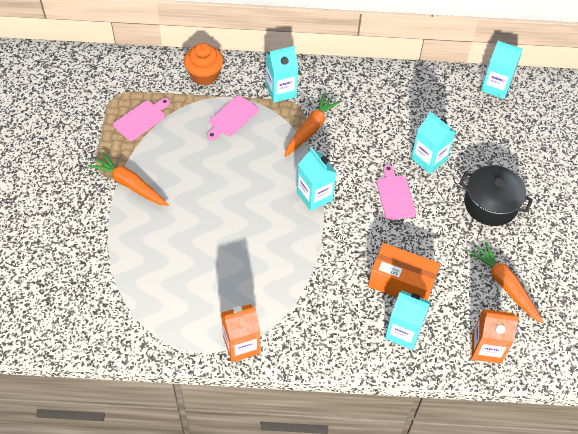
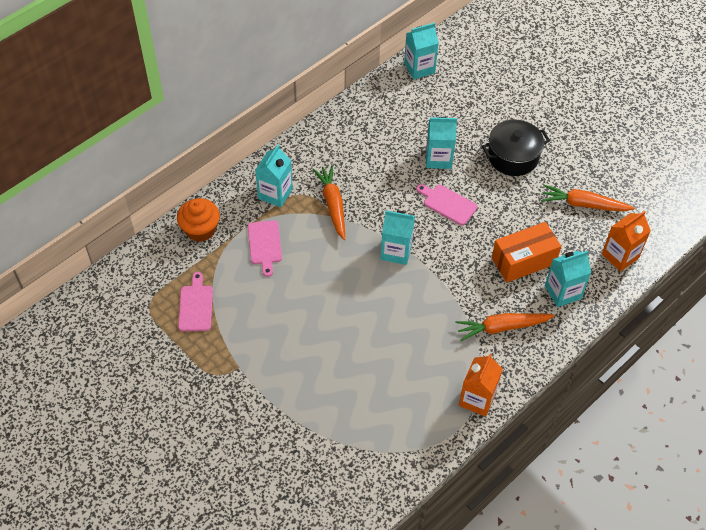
camera: 45 degrees left, 0 degrees up
orange carrot [88,152,169,206] -> orange carrot moved to [455,313,555,341]

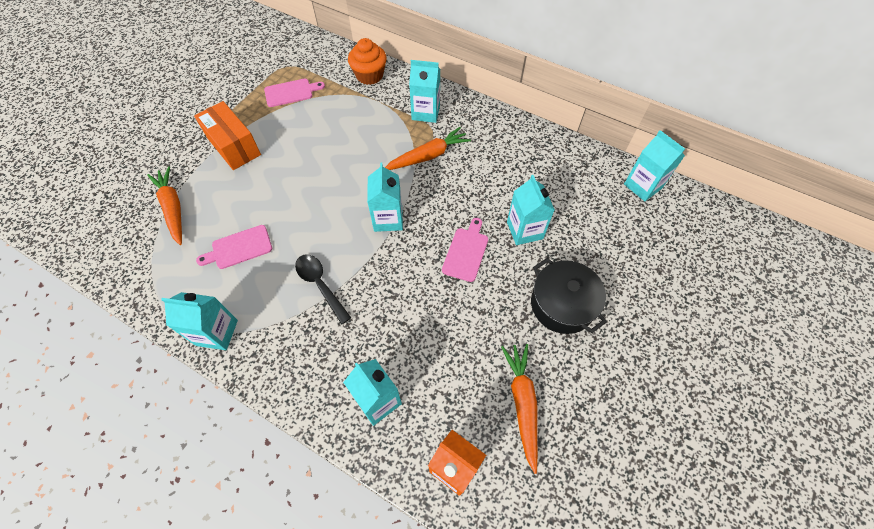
camera: 75 degrees right, 5 degrees up
pink cutting board [248,220,282,277] -> pink cutting board moved to [196,225,272,269]
orange carrot [455,313,555,341] -> orange carrot moved to [147,167,182,245]
orange carton [459,353,503,417] -> turquoise carton [161,292,238,350]
orange box [492,222,562,283] -> orange box moved to [194,101,261,170]
none -> black spoon [295,254,351,324]

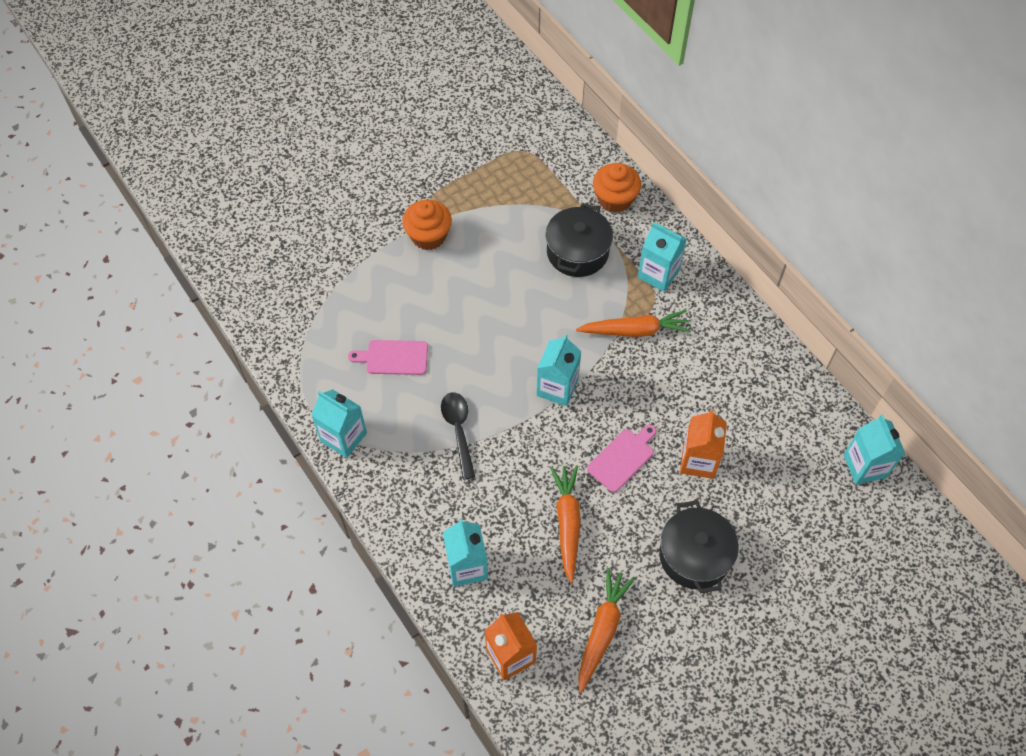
camera: 25 degrees right, 0 degrees up
orange carrot [147,167,182,245] -> orange carrot moved to [550,465,581,583]
orange box [194,101,261,170] -> orange cupcake [402,200,452,250]
pink cutting board [264,79,325,107] -> none
turquoise carton [507,175,555,245] -> orange carton [680,409,727,479]
none -> black pot [546,203,613,277]

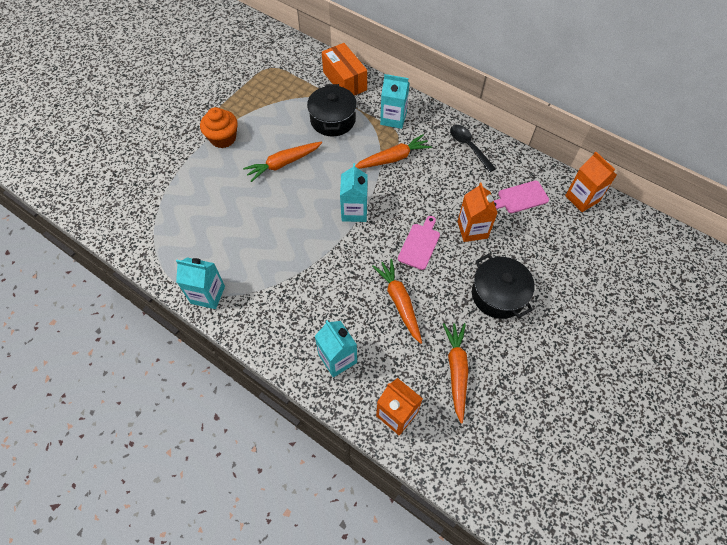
camera: 20 degrees left, 0 degrees up
pink cutting board [348,340,428,375] -> pink cutting board moved to [494,181,549,213]
black spoon [441,392,475,480] -> black spoon moved to [450,125,496,173]
orange cupcake [593,163,641,213] -> orange box [322,43,367,96]
turquoise carton [844,414,905,485] -> orange carton [565,152,617,212]
none -> orange carrot [243,142,322,182]

